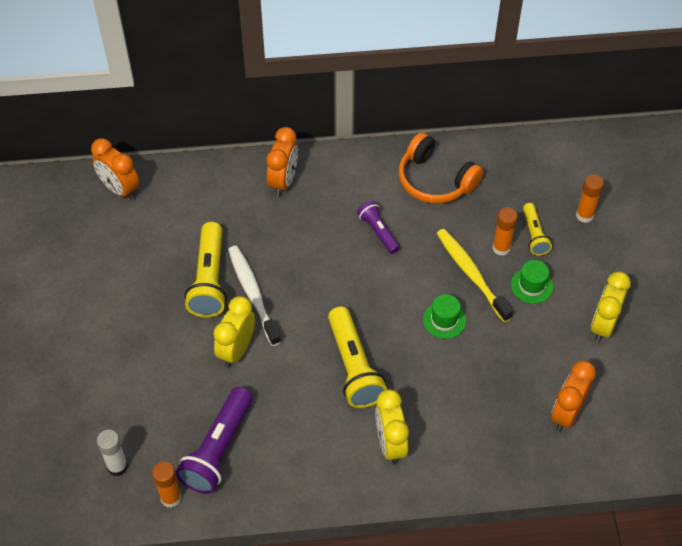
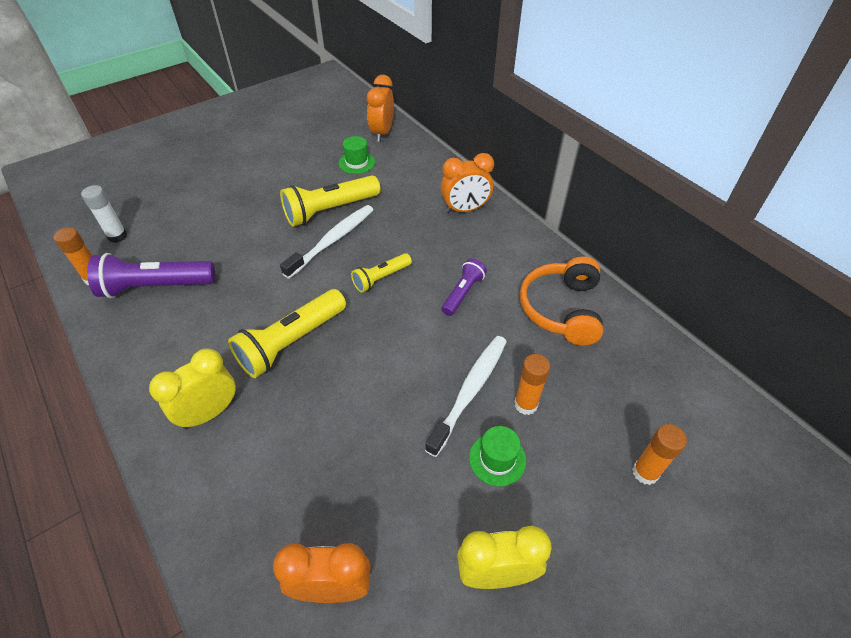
camera: 60 degrees right, 5 degrees down
yellow clock [213,296,255,368] -> none
green hat [423,294,466,339] -> green hat moved to [339,136,375,174]
yellow toothbrush [437,229,513,322] -> white toothbrush [425,336,507,457]
yellow flashlight [523,203,552,255] -> yellow flashlight moved to [351,253,412,293]

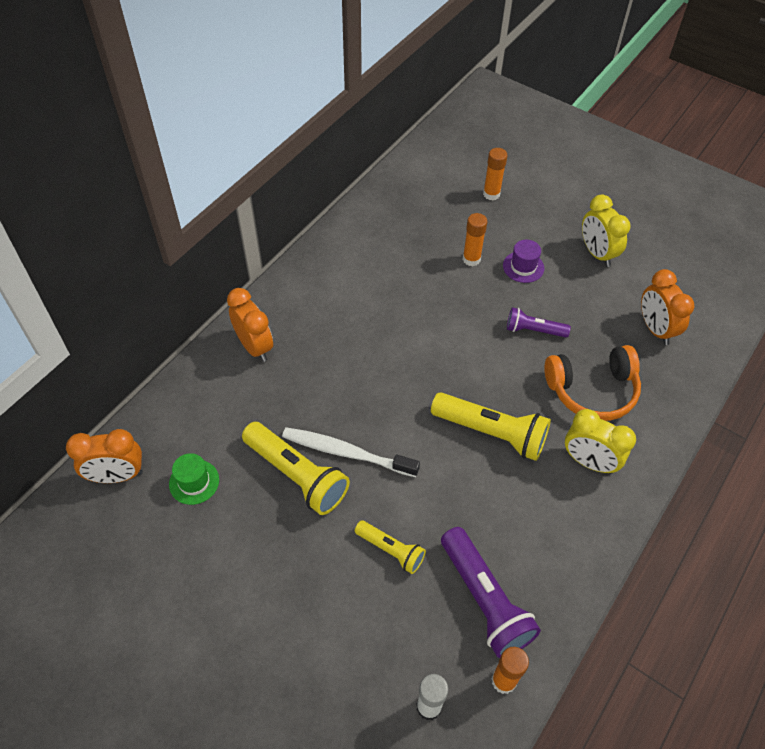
camera: 110 degrees left, 5 degrees up
yellow flashlight [351,253,412,293] -> yellow flashlight moved to [355,520,426,574]
white toothbrush [425,336,507,457] -> none
purple flashlight [442,258,487,316] -> purple flashlight moved to [507,307,571,337]
green hat [469,426,526,486] -> purple hat [503,240,544,283]
orange headphones [520,257,603,346] -> orange headphones moved to [544,345,641,421]

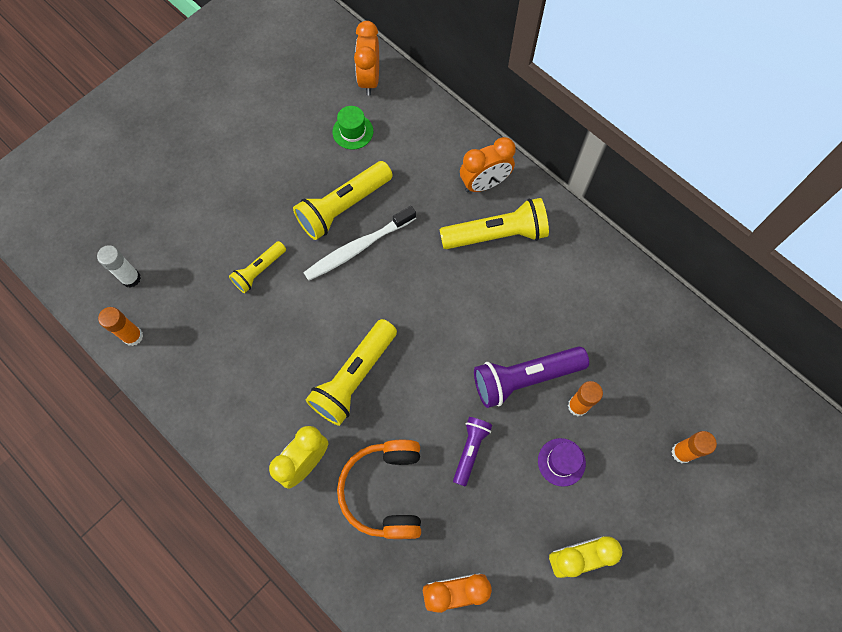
camera: 100 degrees right, 15 degrees up
white toothbrush [282,427,420,477] -> white toothbrush turned 150 degrees counterclockwise [303,206,416,281]
purple flashlight [441,527,541,658] -> purple flashlight moved to [474,346,589,408]
none -> yellow flashlight [440,198,549,249]

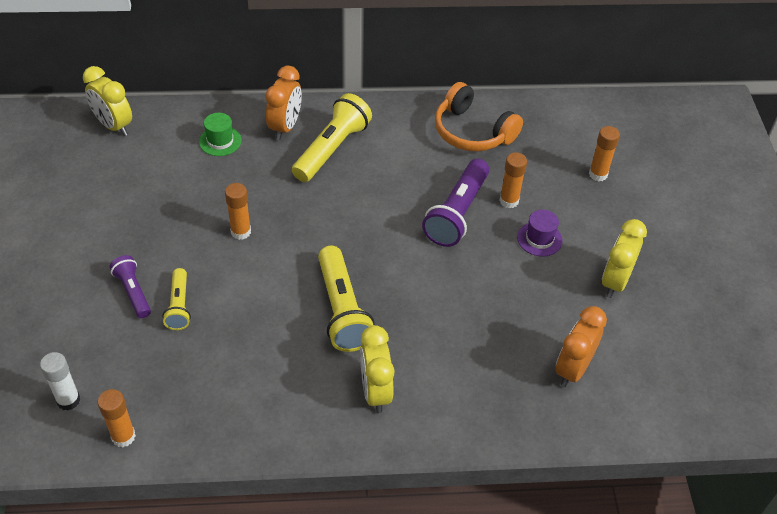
camera: 50 degrees left, 20 degrees down
yellow flashlight [293,161,393,240] -> none
white toothbrush [303,206,416,281] -> orange glue stick [225,183,251,240]
green hat [333,106,373,150] -> green hat moved to [199,113,242,156]
orange headphones [337,440,421,539] -> orange headphones moved to [435,82,523,151]
orange clock [354,21,379,95] -> yellow clock [83,66,132,136]
purple flashlight [453,417,492,486] -> purple flashlight moved to [110,255,151,318]

